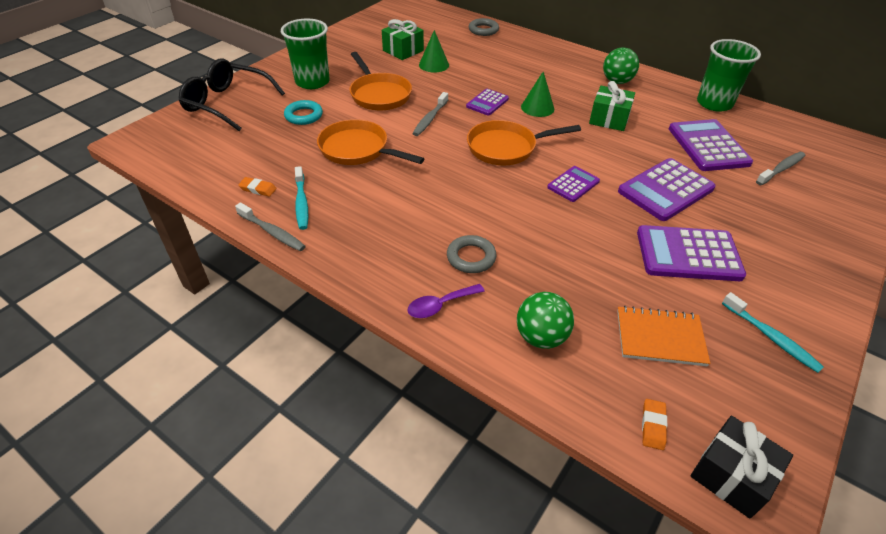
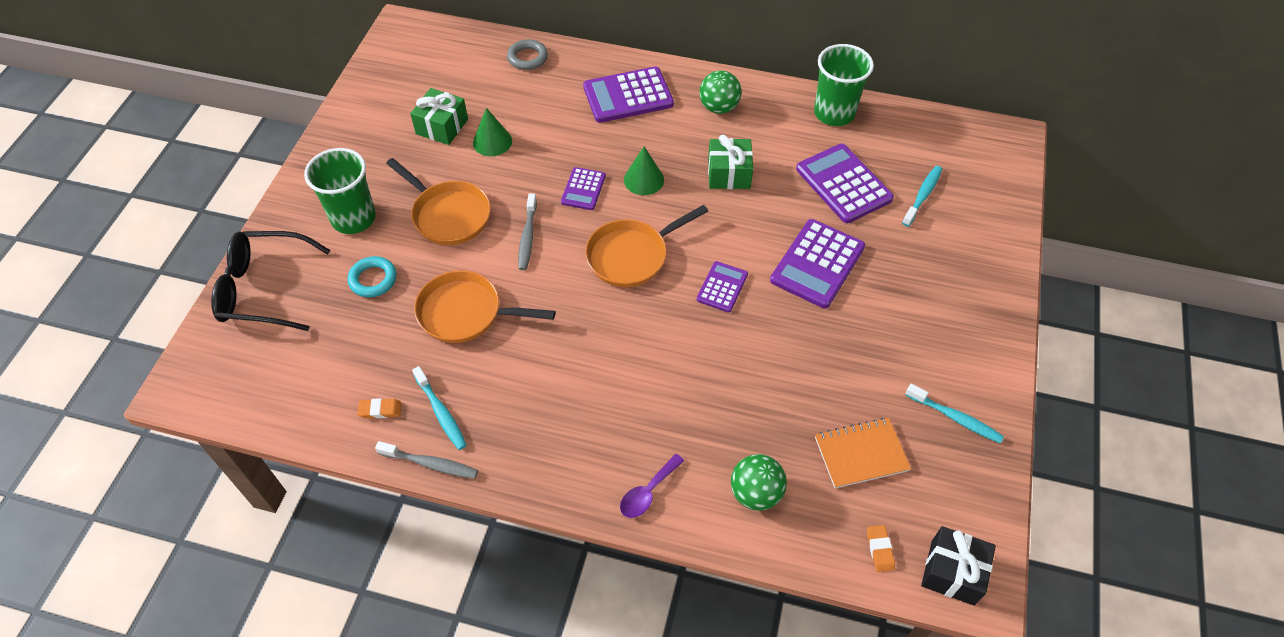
camera: 20 degrees left, 10 degrees up
grey ring [447,235,497,273] -> none
purple calculator [637,225,746,281] -> purple calculator moved to [583,66,674,123]
grey toothbrush [756,152,805,186] -> turquoise toothbrush [902,166,942,227]

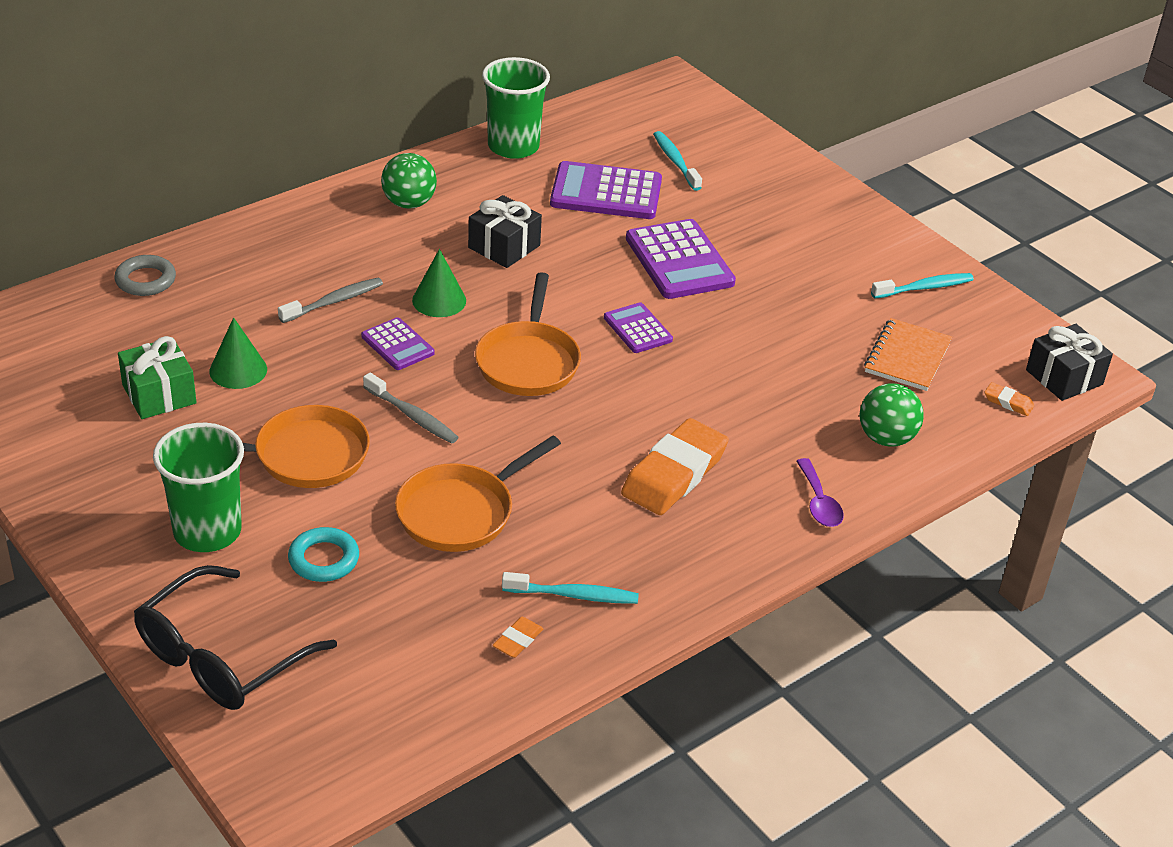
camera: 55 degrees left, 15 degrees down
grey toothbrush [375,441,478,479] -> grey toothbrush moved to [278,278,383,323]
purple calculator [583,66,674,123] -> none
green gift [708,135,753,189] -> black gift [468,195,542,268]
none -> orange eraser [621,418,729,515]

